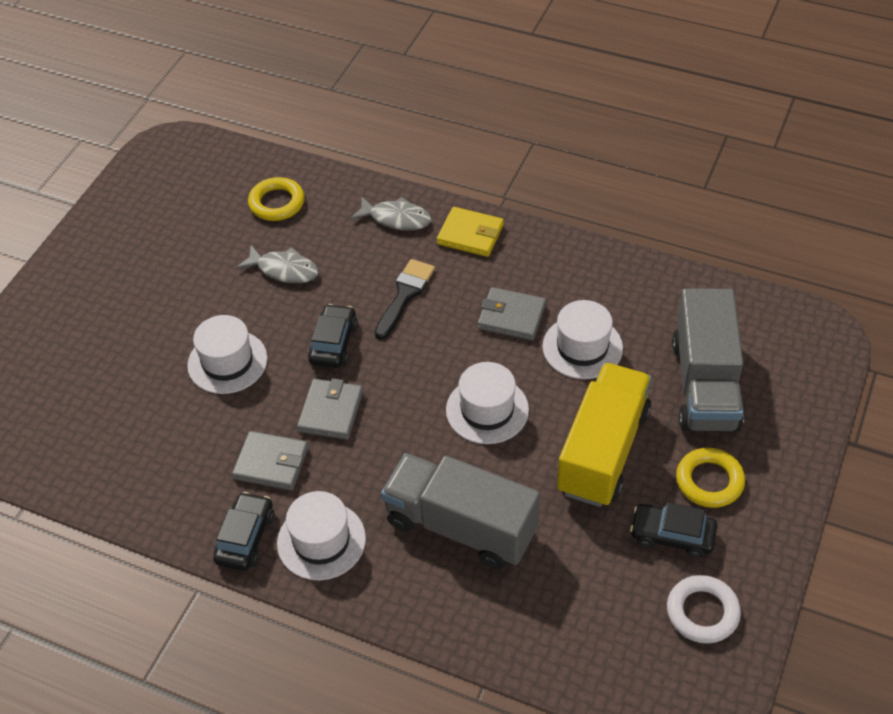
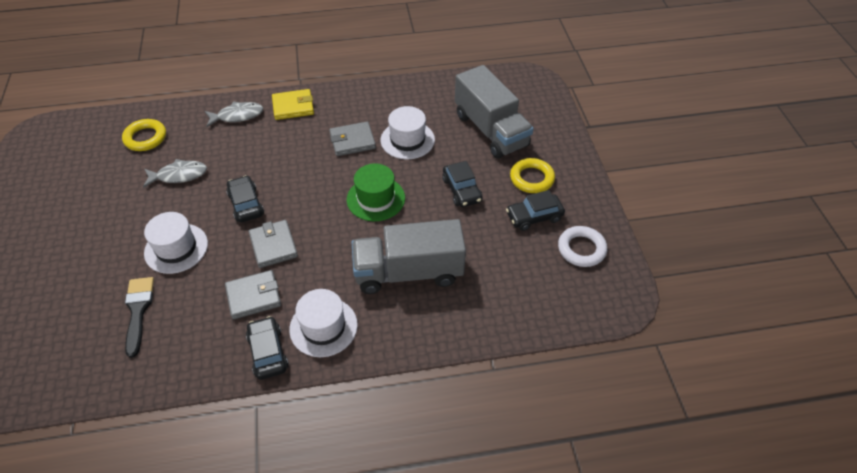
camera: 35 degrees left, 0 degrees up
black brush [375,259,435,340] -> black brush moved to [125,277,154,358]
white hat [446,362,529,444] -> green hat [347,163,405,221]
yellow truck [557,362,652,507] -> black car [442,161,482,207]

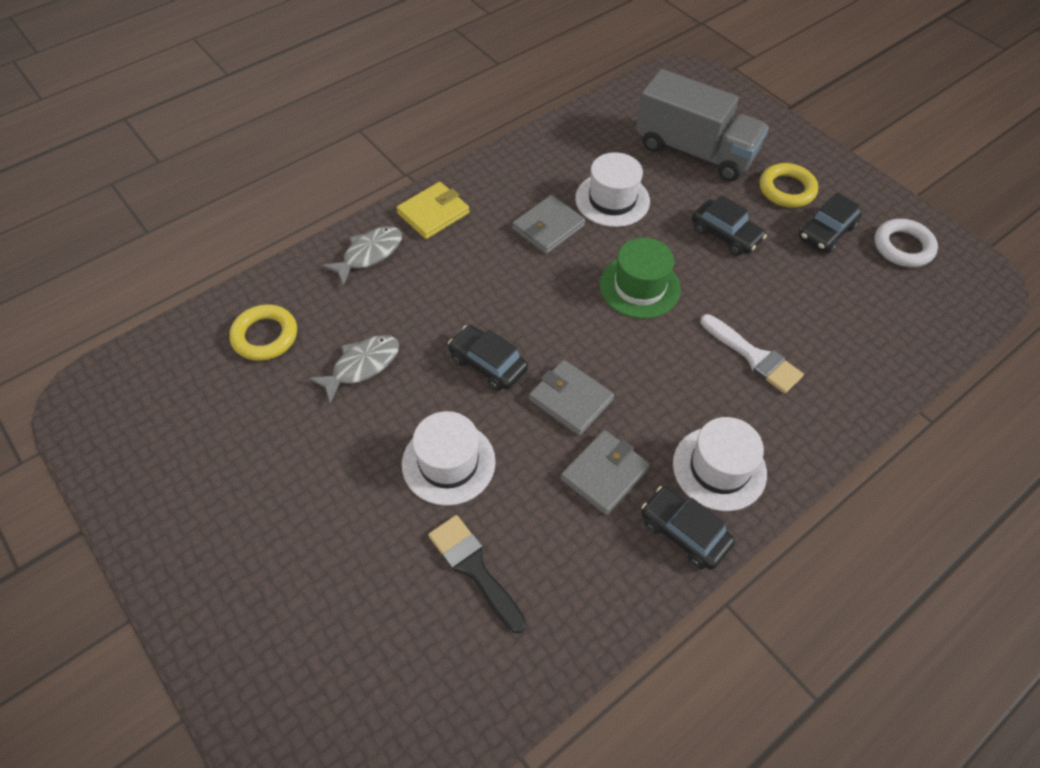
camera: 30 degrees left, 5 degrees up
grey truck [352,219,466,294] -> white brush [701,314,804,394]

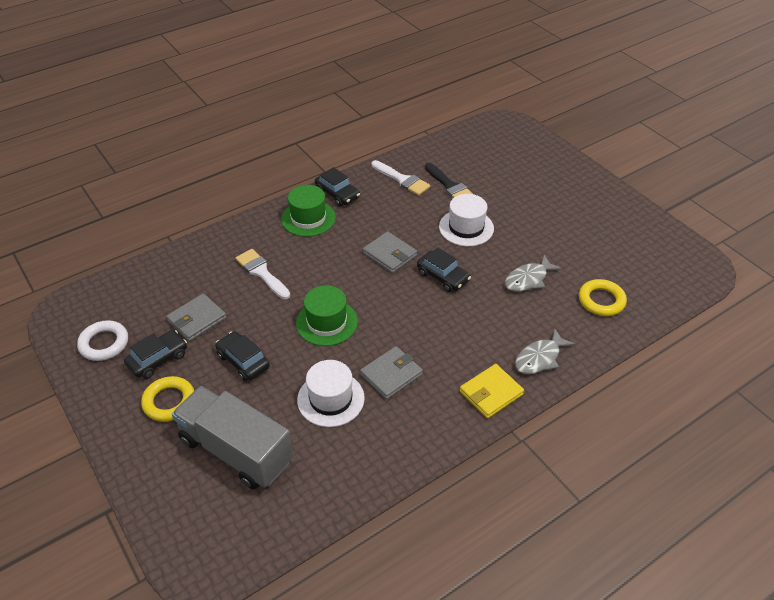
camera: 175 degrees left, 10 degrees down
grey wallet [561,430,650,515] -> grey wallet moved to [166,293,226,341]
white hat [673,417,767,511] -> green hat [281,185,336,237]
none -> white brush [371,160,430,196]

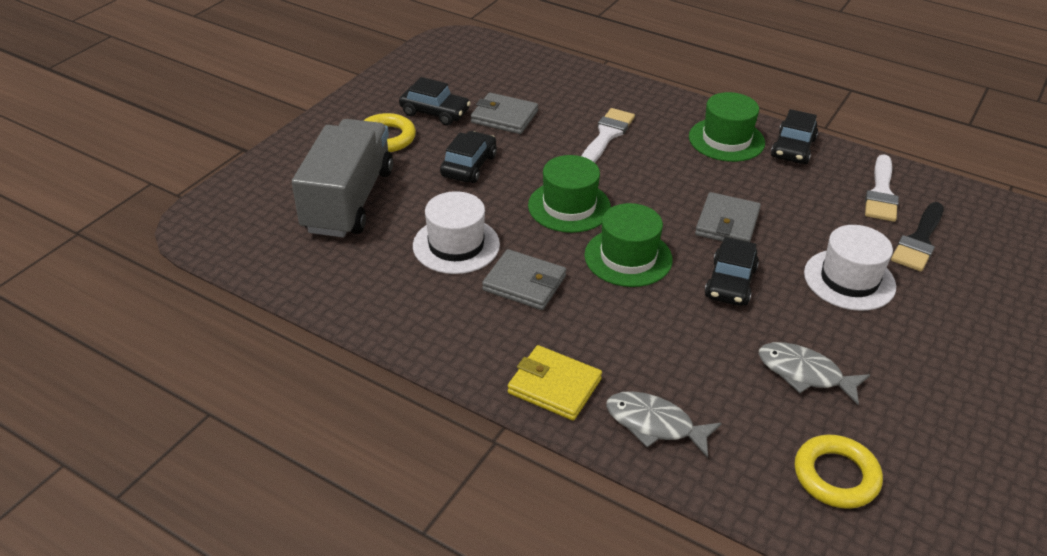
camera: 65 degrees right, 5 degrees down
white ring [77,320,128,361] -> none
none -> green hat [584,203,673,287]

